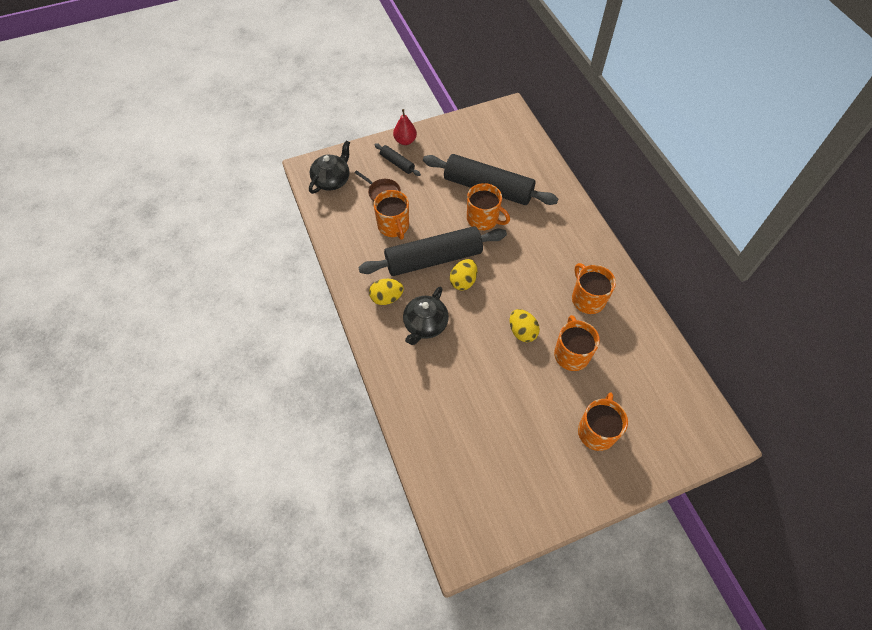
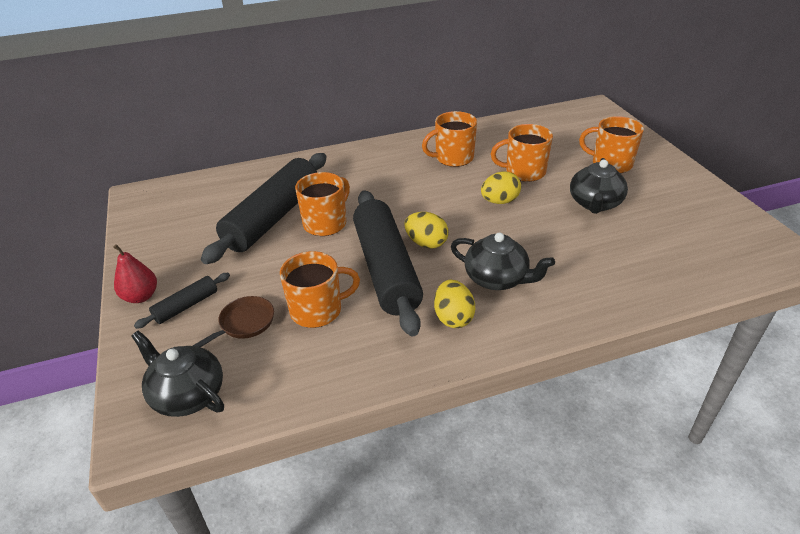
camera: 85 degrees left, 20 degrees down
none -> black teapot [570,158,628,214]

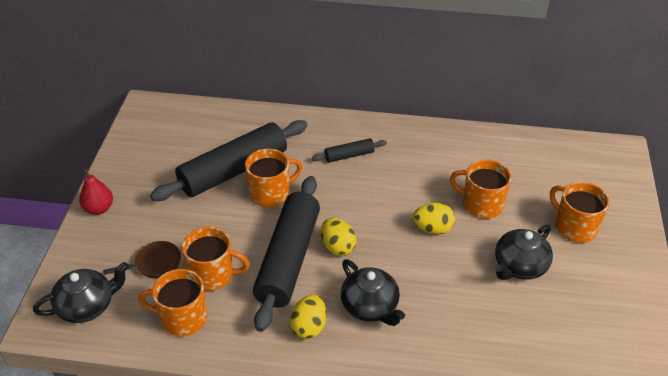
camera: 25 degrees right, 5 degrees up
black teapot [132,331,224,417] -> black teapot turned 90 degrees clockwise [33,262,129,323]
black rolling pin [134,273,230,329] -> black rolling pin moved to [312,138,387,162]
orange mug [422,111,477,167] -> orange mug moved to [138,269,208,336]

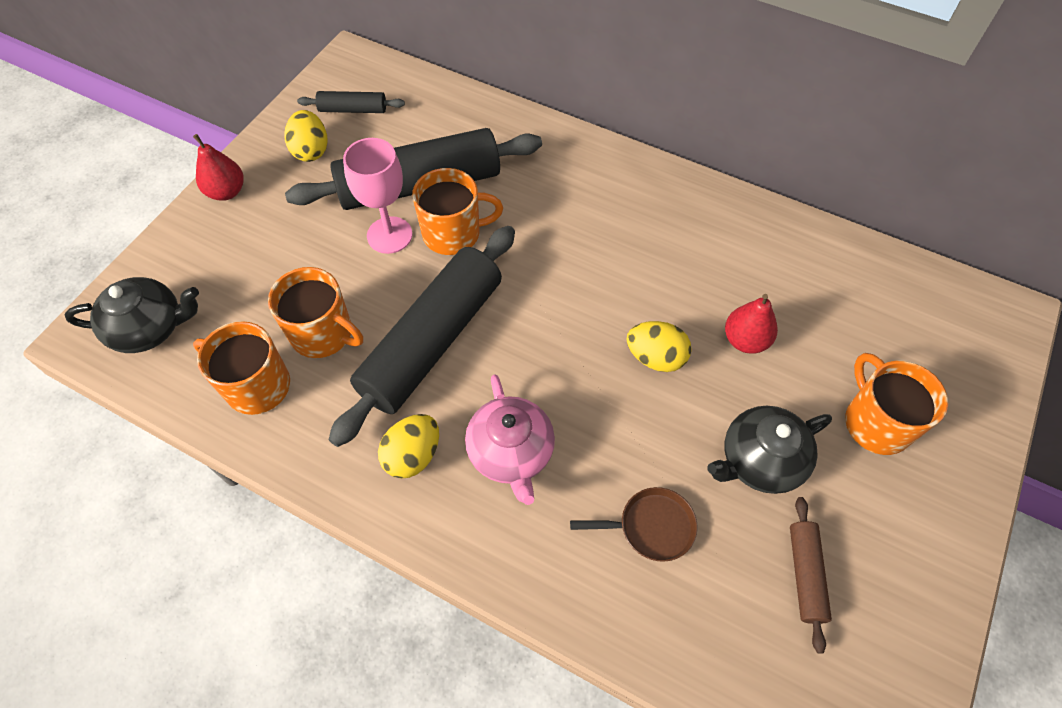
camera: 20 degrees right, 15 degrees up
brown pan [103,241,181,278] -> brown pan moved to [570,487,698,562]
black rolling pin [312,138,387,162] -> black rolling pin moved to [297,91,405,113]
yellow egg [321,218,357,256] -> yellow egg moved to [284,110,328,162]
black teapot [341,259,405,326] -> pink teapot [465,374,555,505]
orange mug [450,159,511,219] -> red pear [725,294,778,354]
none -> pink goblet [343,138,412,254]
none -> brown rolling pin [790,497,832,654]

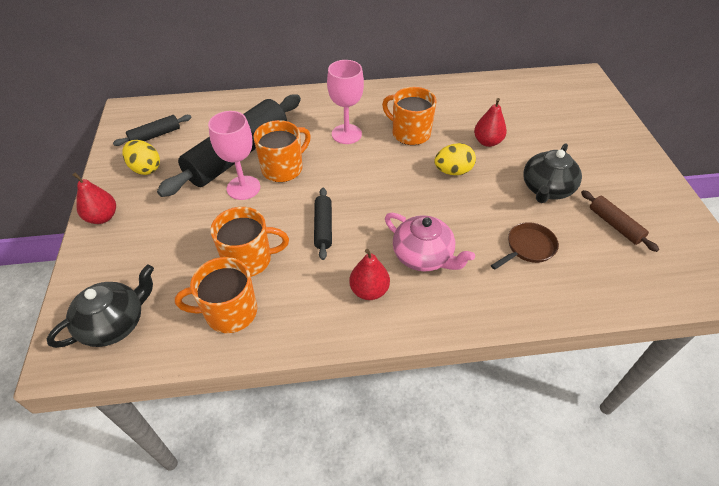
camera: 35 degrees left, 10 degrees down
black rolling pin [329,226,515,447] -> black rolling pin [314,188,332,260], size x0.45
yellow egg [378,414,439,479] -> red pear [349,249,390,300]
orange mug [845,353,948,455] -> orange mug moved to [382,87,436,145]
none -> pink goblet [327,60,364,144]

